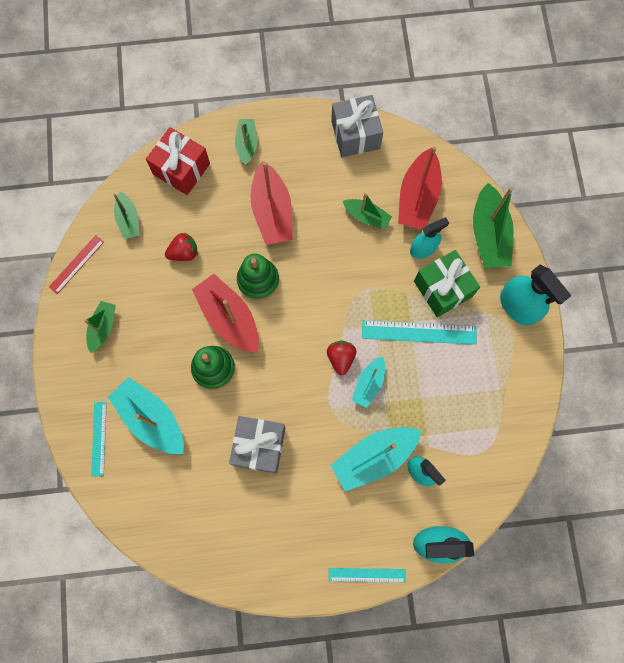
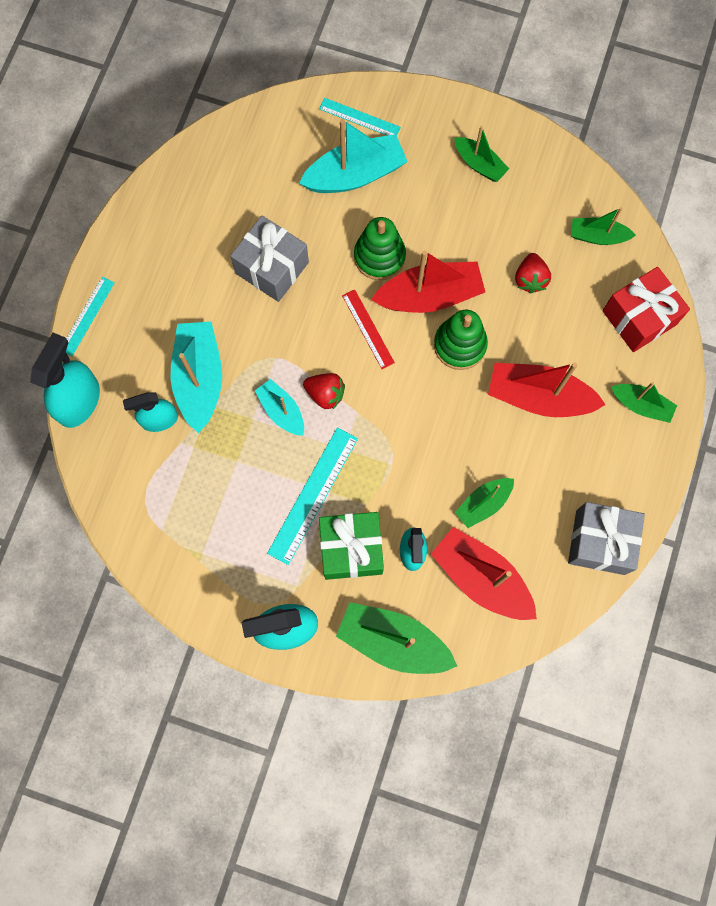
camera: 115 degrees right, 0 degrees up
red ruler [49,235,104,294] -> red ruler moved to [342,289,395,369]

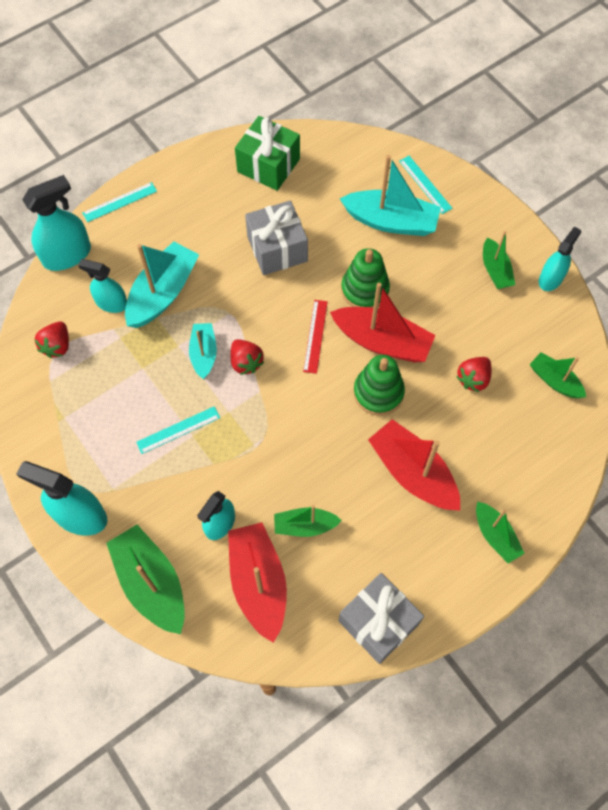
camera: 35 degrees right, 10 degrees down
turquoise ruler [267,428,358,565] -> turquoise ruler [136,406,220,454], size x0.62
green gift [319,512,384,580] -> green gift moved to [235,116,300,191]
red gift [602,267,690,352] -> none
none -> red strawberry [34,321,69,358]
none -> turquoise spray bottle [539,226,581,291]

